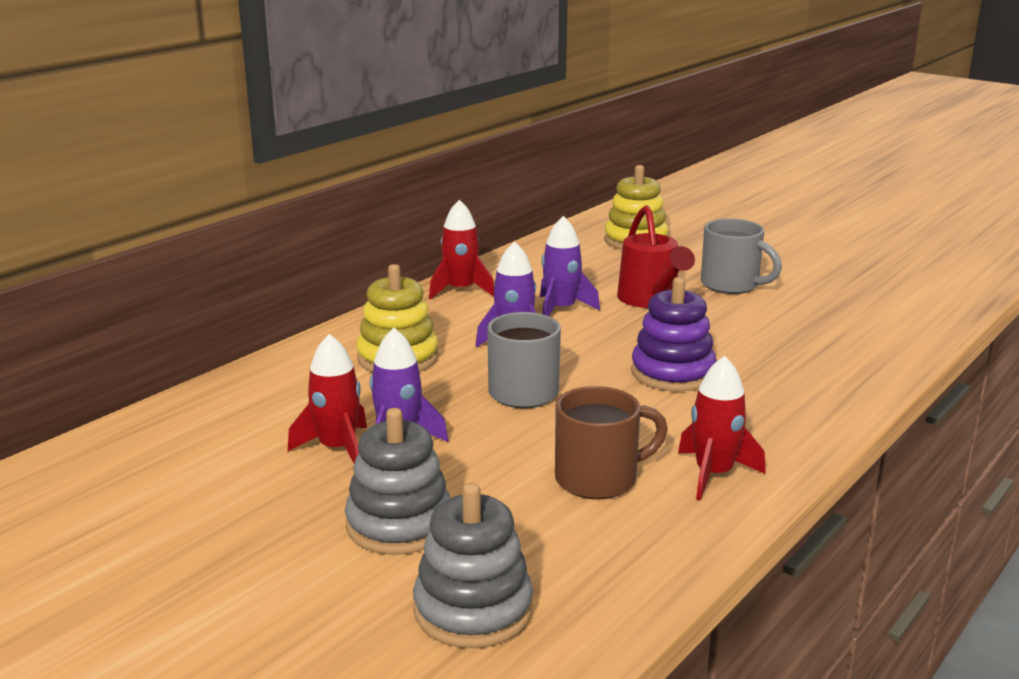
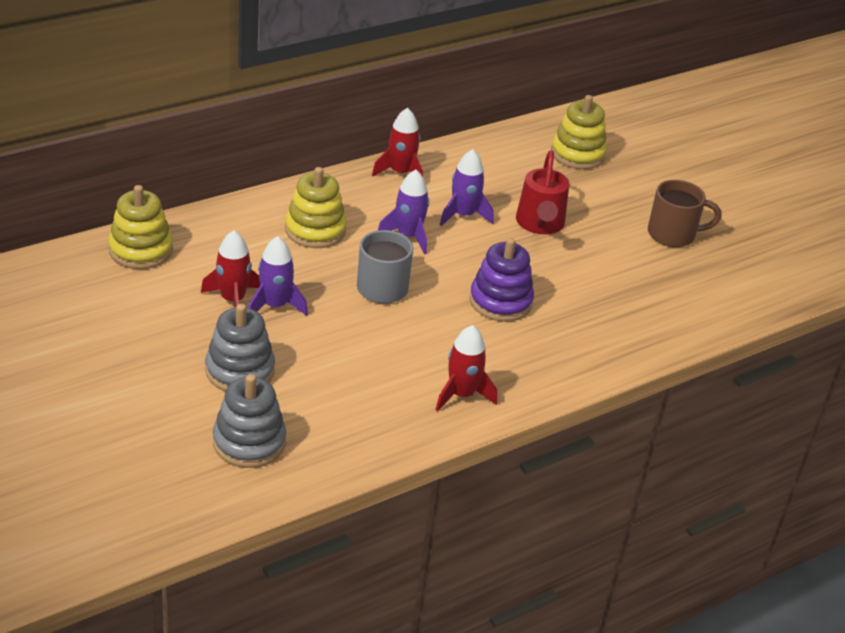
camera: 15 degrees right, 15 degrees up
brown mug [555,386,668,499] -> brown mug moved to [648,180,722,247]
grey mug [701,218,782,294] -> none
none -> yellow stacking toy [108,185,173,269]

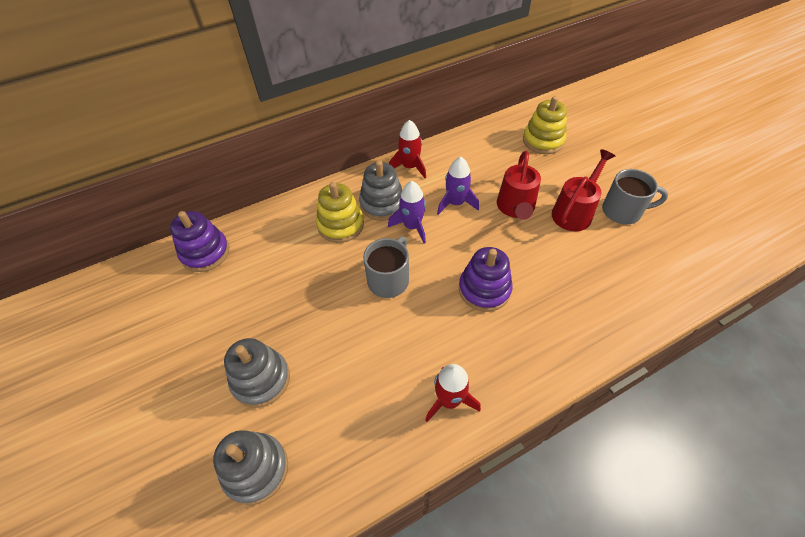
camera: 10 degrees right, 15 degrees up
yellow stacking toy [108,185,173,269] -> purple stacking toy [170,211,229,272]
red rocket [201,230,260,308] -> none
purple rocket [248,236,308,316] -> none
brown mug [648,180,722,247] -> grey mug [602,169,668,224]
none -> grey stacking toy [359,160,402,221]
none -> red watering can [552,149,615,231]

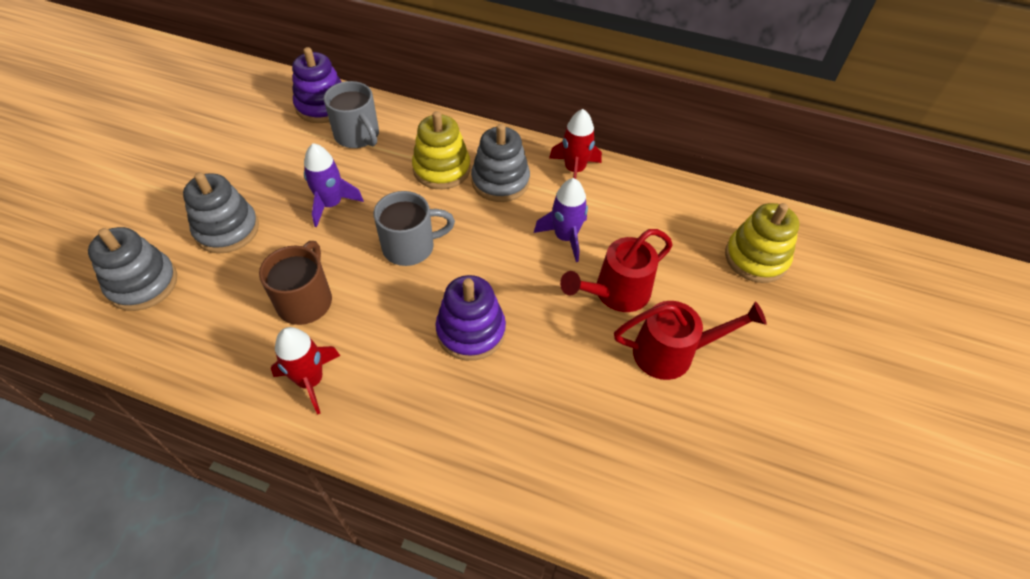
camera: 45 degrees right, 0 degrees up
purple rocket [388,181,426,244] -> purple rocket moved to [304,143,364,227]
grey mug [602,169,668,224] -> grey mug moved to [324,81,379,148]
none -> brown mug [259,241,332,325]

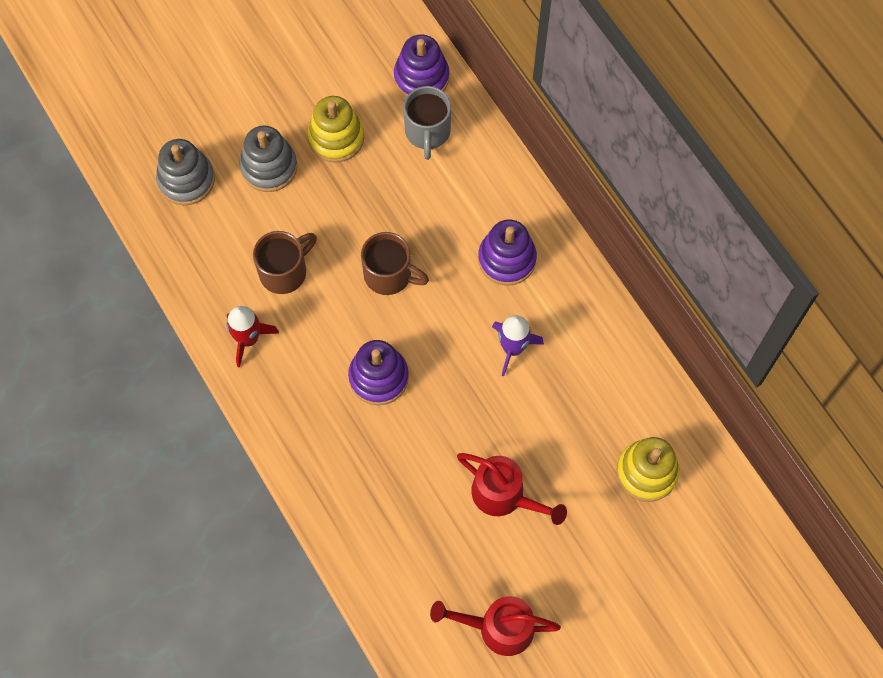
camera: 40 degrees right, 15 degrees up
purple rocket [304,143,364,227] -> none
grey mug [374,191,455,266] -> brown mug [361,232,429,295]
yellow stacking toy [412,111,471,189] -> yellow stacking toy moved to [307,96,364,163]
grey stacking toy [471,124,530,202] -> purple stacking toy [478,219,537,286]
red rocket [549,109,602,179] -> none
red watering can [560,229,673,312] -> red watering can moved to [430,596,561,656]

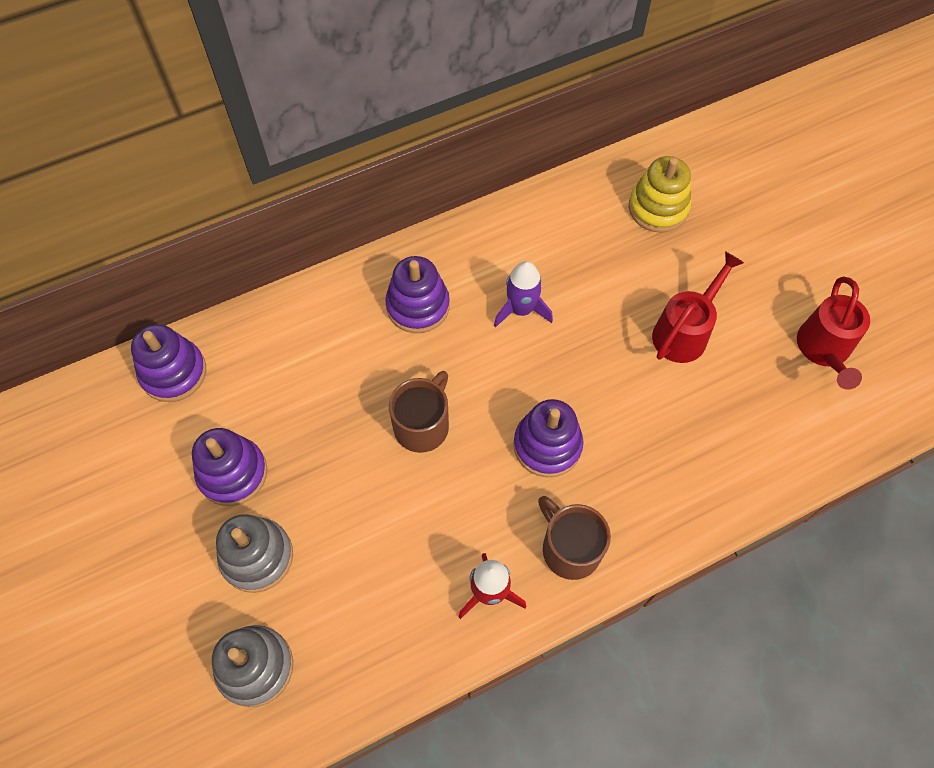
camera: 85 degrees left, 5 degrees down
brown mug [253,231,317,294] -> brown mug moved to [538,496,611,580]
yellow stacking toy [307,96,364,163] -> purple stacking toy [192,428,267,506]
grey mug [403,86,451,160] -> none

